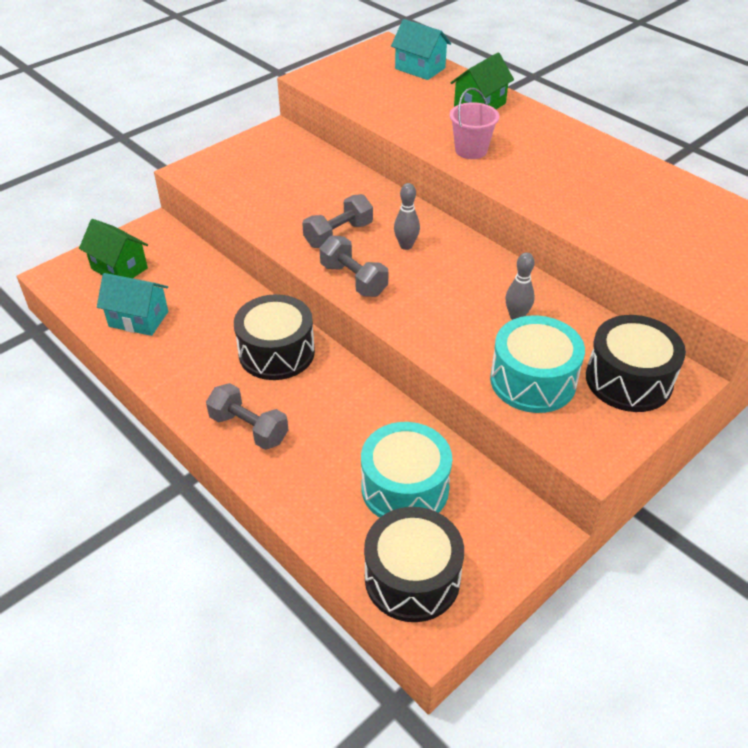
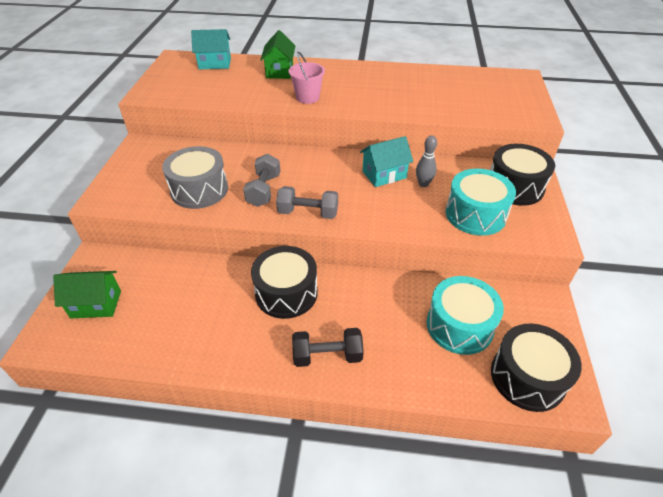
camera: 40 degrees left, 0 degrees up
turquoise house [97,273,168,336] -> turquoise house moved to [360,136,413,187]
grey dumbbell [206,383,289,450] -> black dumbbell [292,328,364,367]
grey bowling pin [394,183,420,250] -> none
none -> grey drum [162,146,228,209]

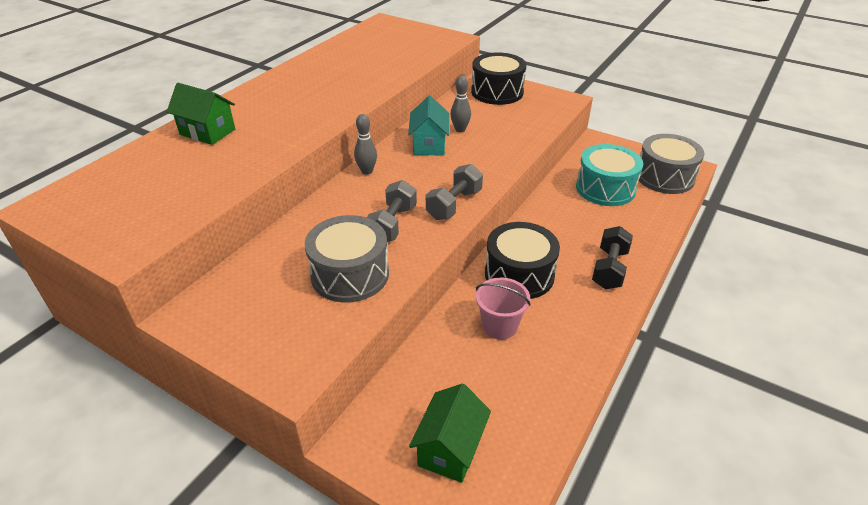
camera: 65 degrees left, 5 degrees down
turquoise house [191,29,231,69] -> none
grey dumbbell [243,154,280,207] -> grey dumbbell turned 75 degrees clockwise [367,180,417,242]
pink bucket [289,52,325,104] -> pink bucket moved to [476,277,531,340]
turquoise drum [445,169,516,236] -> none
black drum [491,324,582,412] -> grey drum [639,134,704,194]
none -> grey bowling pin [354,114,377,175]

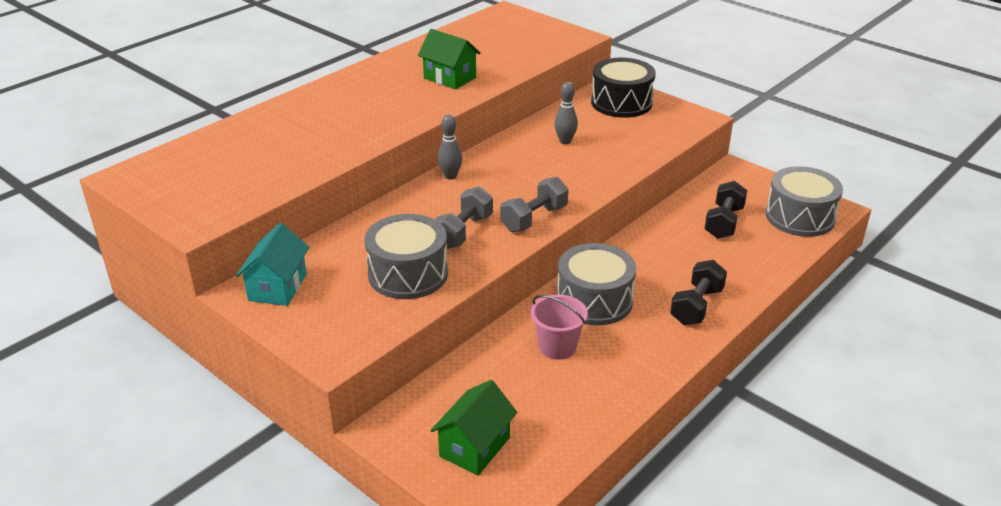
camera: 10 degrees right, 5 degrees down
green house [167,83,235,145] -> green house moved to [418,29,481,89]
turquoise house [408,96,449,155] -> turquoise house moved to [236,223,309,306]
black drum [485,222,560,299] -> grey drum [557,243,636,325]
turquoise drum [576,144,643,206] -> black dumbbell [704,181,747,239]

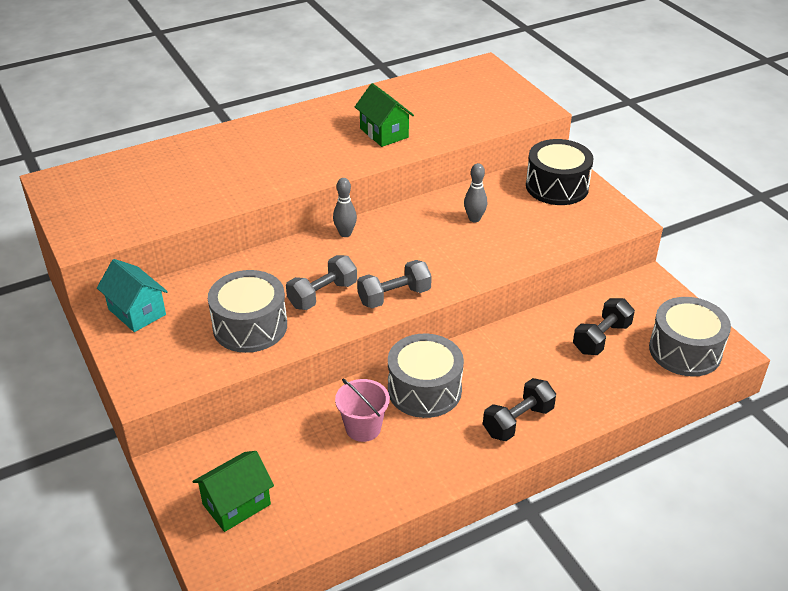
camera: 20 degrees right, 5 degrees up
turquoise house [236,223,309,306] -> turquoise house turned 75 degrees counterclockwise [97,259,168,332]

